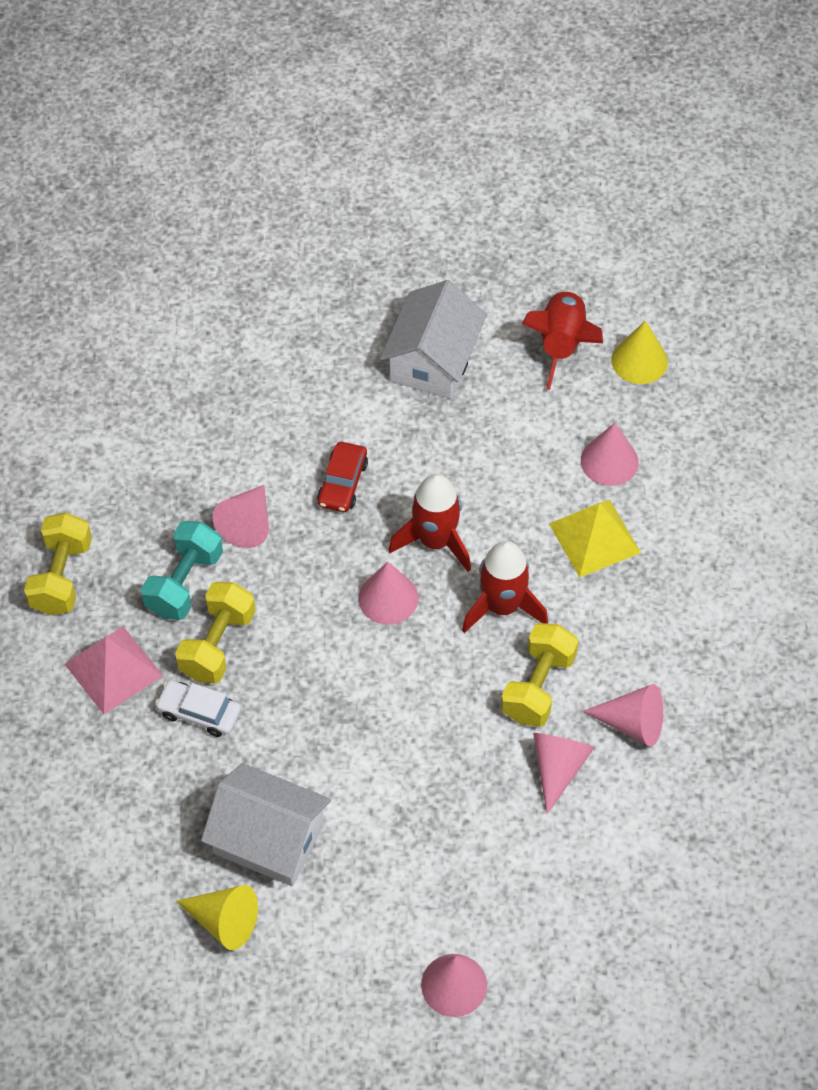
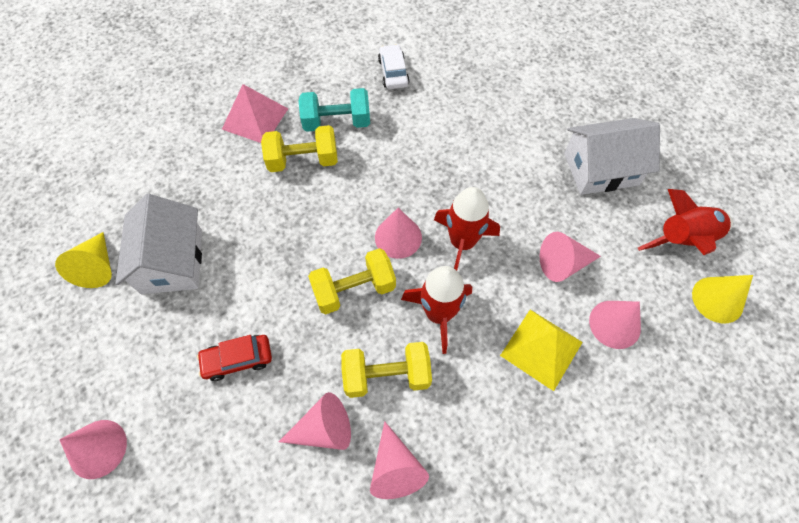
camera: 60 degrees right, 5 degrees up
yellow dumbbell [24,513,92,615] -> yellow dumbbell moved to [308,248,396,314]
white car [155,680,241,737] -> white car moved to [378,44,410,89]
pink cone [212,485,269,548] -> pink cone moved to [540,232,601,282]
red car [317,442,368,512] -> red car moved to [197,335,272,381]

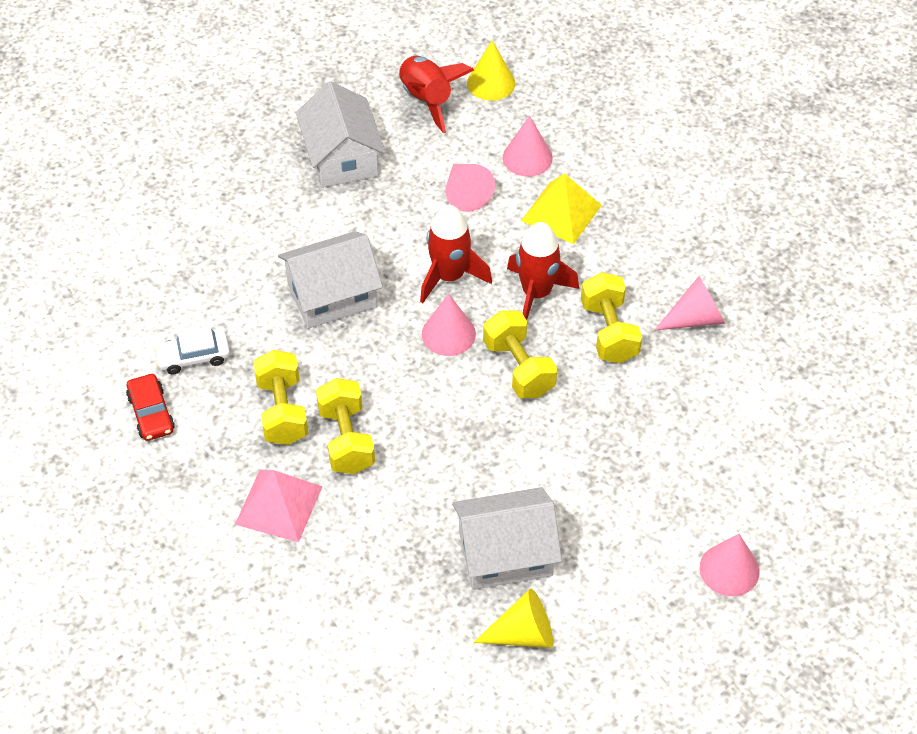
camera: 95 degrees left, 10 degrees down
red car [197,335,272,381] -> red car moved to [126,374,175,441]
pink cone [279,392,351,450] -> none
turquoise dumbbell [299,88,370,132] -> yellow dumbbell [253,350,308,445]
none -> white house [278,231,383,329]

